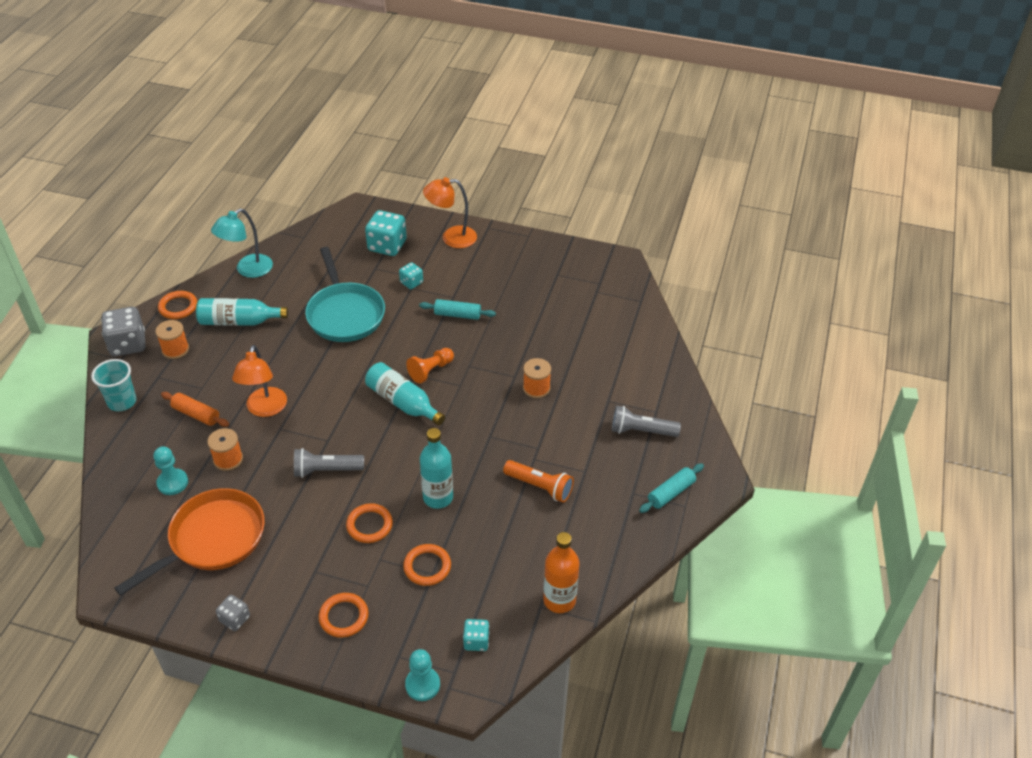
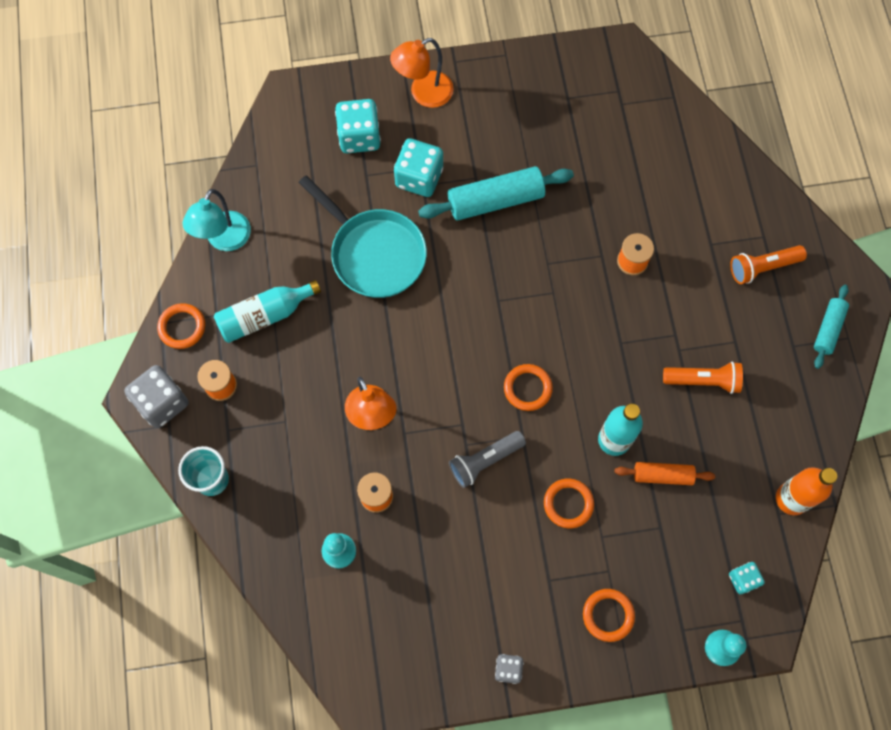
camera: 25 degrees left, 25 degrees up
orange pan [114,488,265,596] -> none
orange rolling pin [161,392,229,427] -> orange rolling pin moved to [615,462,715,485]
turquoise bottle [365,362,445,426] -> none
turquoise dice [399,262,423,289] -> turquoise dice [394,138,443,197], size x1.83
orange ring [403,544,451,586] -> orange ring moved to [504,364,553,411]
orange pawn [406,348,454,384] -> none
turquoise rolling pin [419,299,496,320] -> turquoise rolling pin [418,166,574,221], size x1.74
grey flashlight [612,406,681,437] -> orange flashlight [730,245,807,284]

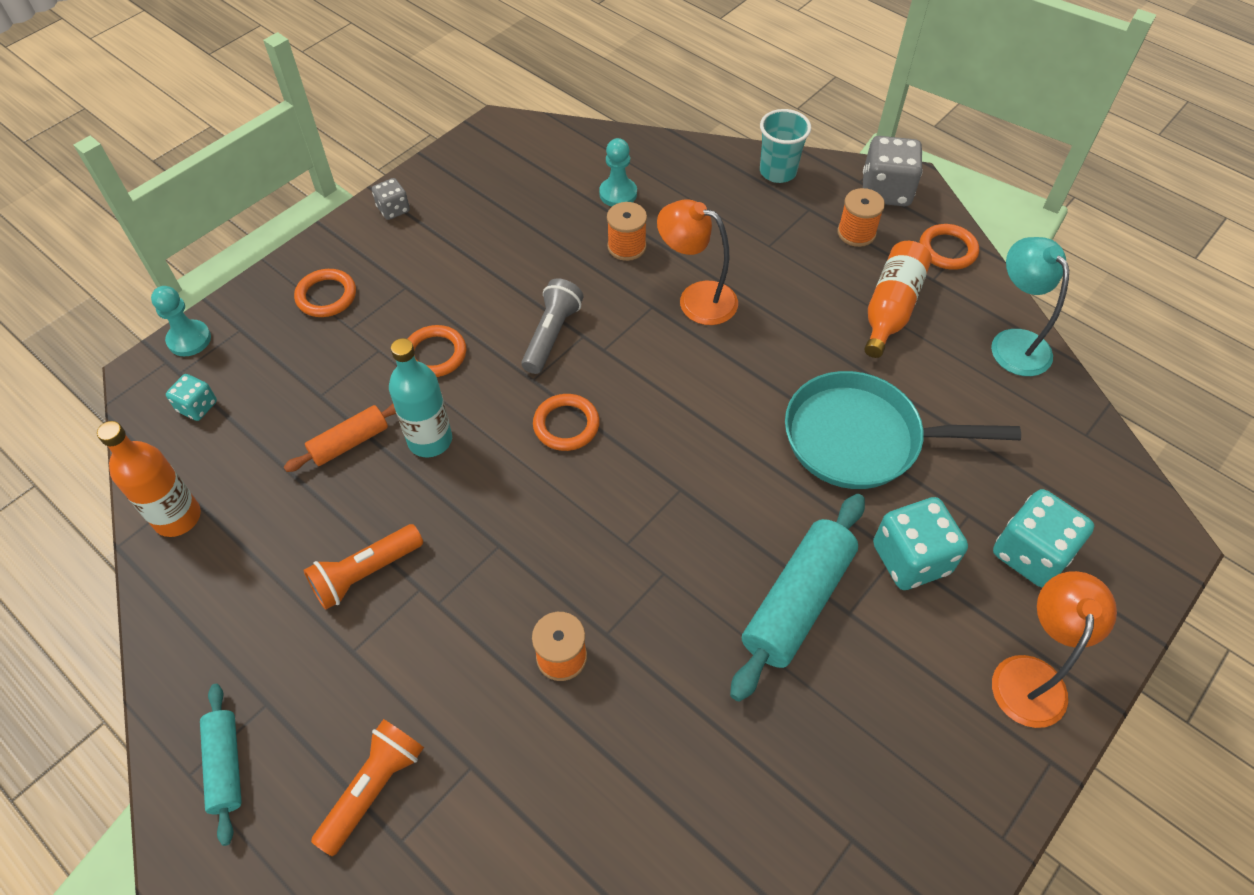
camera: 140 degrees right, 15 degrees down
turquoise bottle [214,280,321,343] -> orange bottle [864,241,932,358]

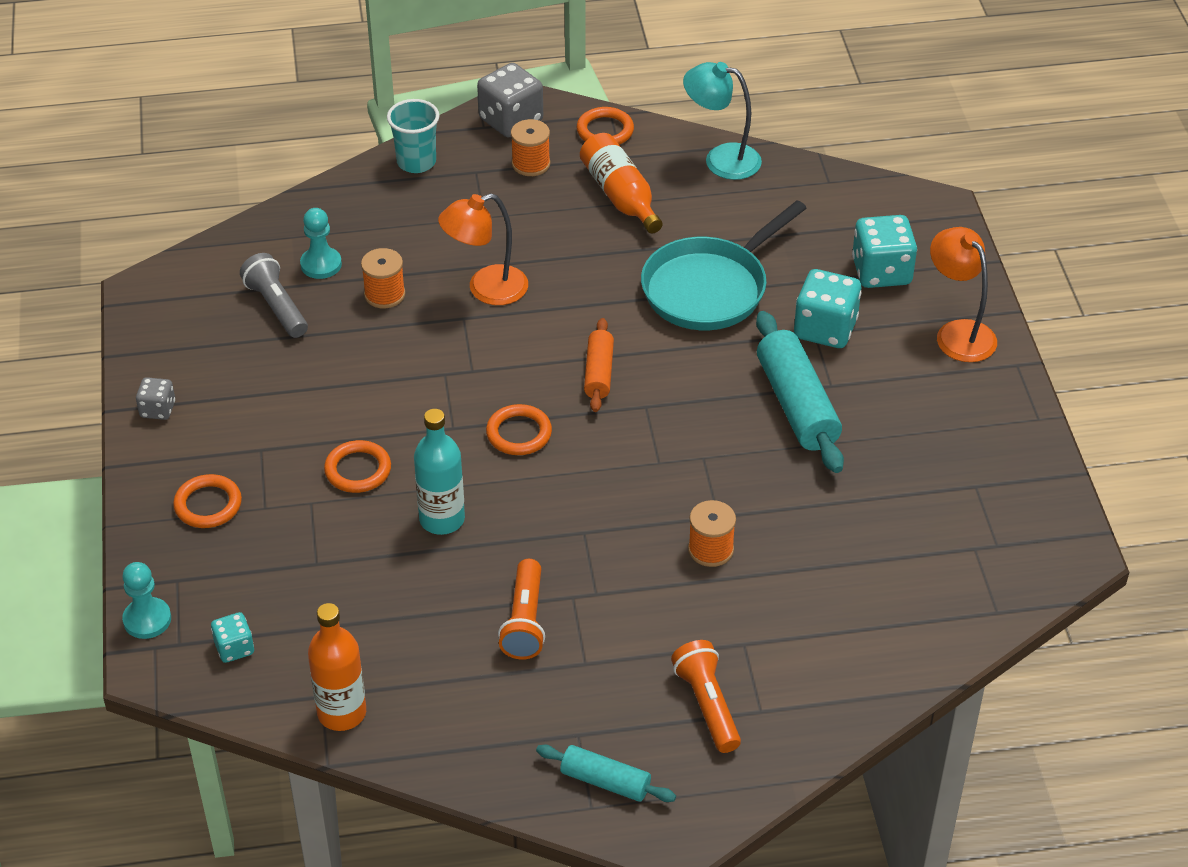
camera: 50 degrees left, 10 degrees down
orange rolling pin [284,404,396,472] -> orange rolling pin moved to [584,318,614,412]
grey flashlight [521,278,583,374] -> grey flashlight moved to [240,253,308,338]

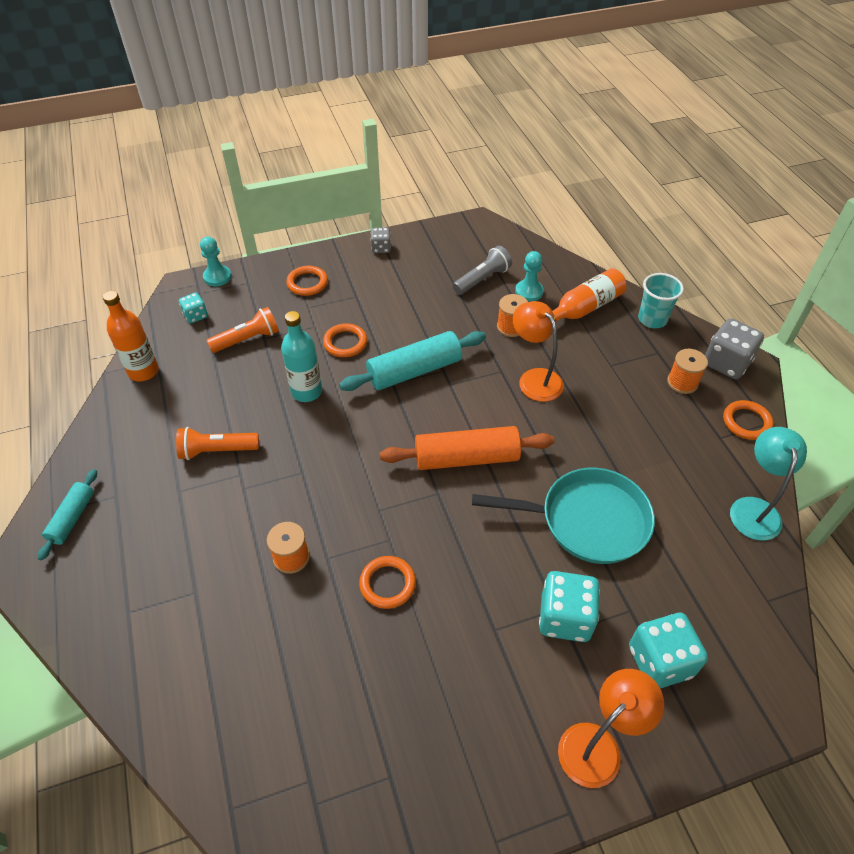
camera: 80 degrees right, 5 degrees up
orange ring [486,404,552,455] -> orange ring moved to [359,556,416,609]
orange bottle [580,133,663,233] -> orange bottle moved to [552,268,626,322]
orange rolling pin [584,318,614,412] -> orange rolling pin [380,426,554,470], size x1.74
turquoise pan [641,200,807,330] -> turquoise pan turned 150 degrees clockwise [472,468,655,564]
orange flashlight [671,640,741,753] -> orange flashlight moved to [206,307,279,353]
turquoise rolling pin [756,311,844,473] -> turquoise rolling pin moved to [339,331,486,391]

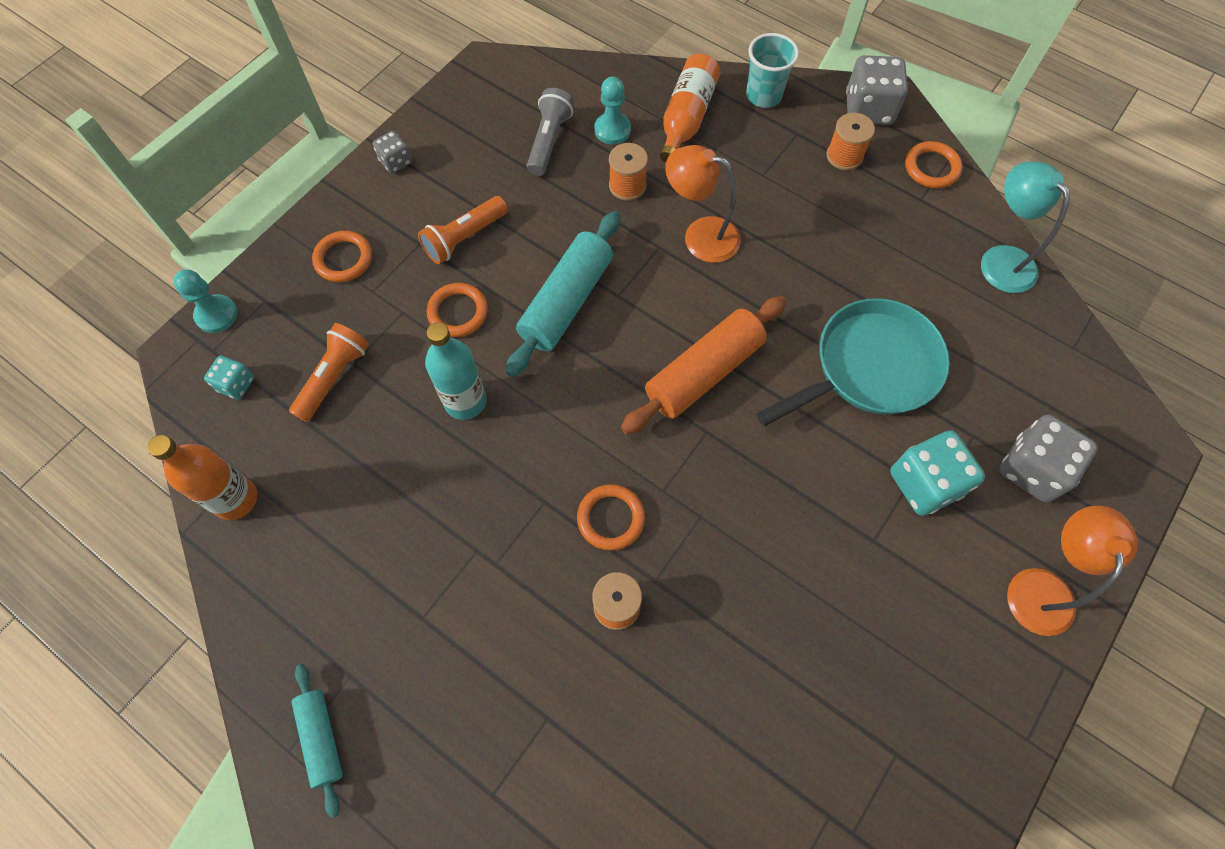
camera: 35 degrees left, 15 degrees up
orange flashlight [176,427,259,460] -> orange flashlight moved to [418,196,508,264]
orange ring [359,556,416,609] -> orange ring moved to [577,484,645,551]
turquoise dice [629,613,708,689] -> grey dice [999,414,1098,503]

